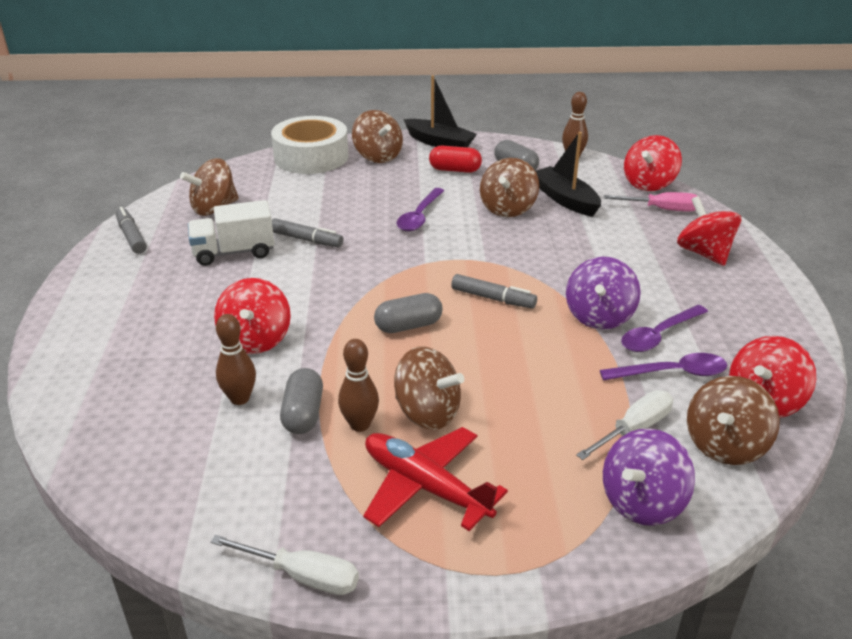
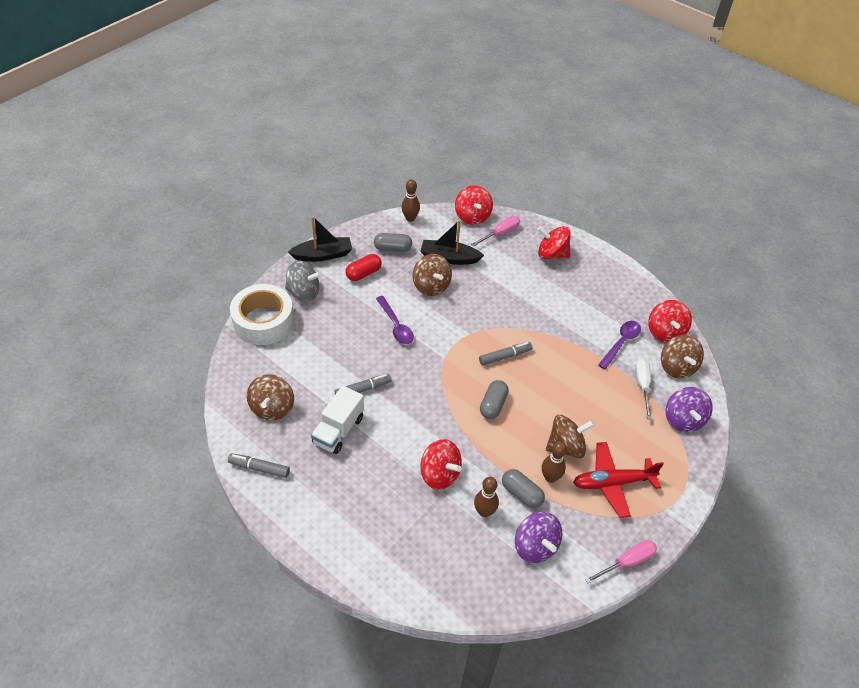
camera: 50 degrees left, 15 degrees up
white screwdriver [211,535,359,595] -> pink screwdriver [585,540,657,584]
brown spinning top [352,110,403,163] -> grey spinning top [285,260,322,302]
purple spinning top [566,257,641,330] -> purple spinning top moved to [515,512,562,563]
purple spoon [621,305,708,352] -> none

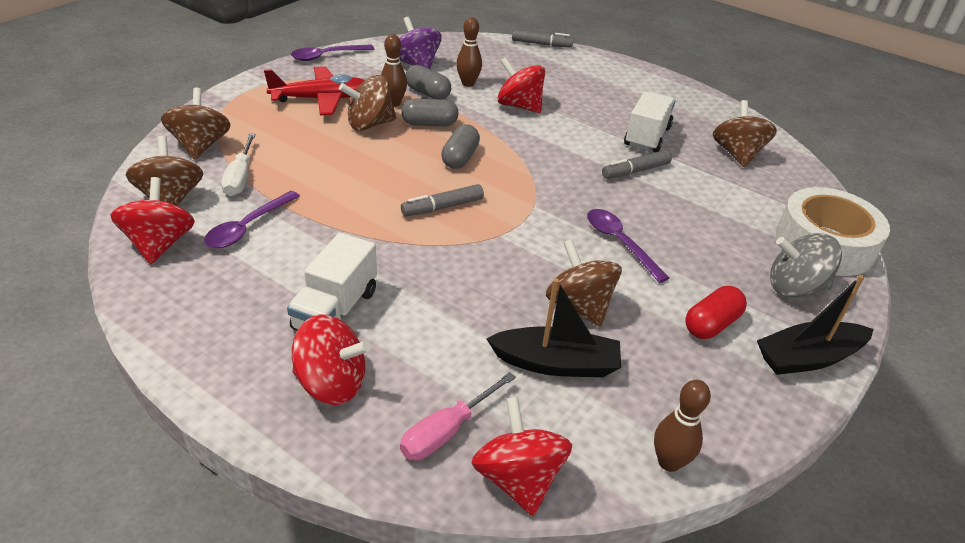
camera: 175 degrees right, 10 degrees down
grey marker [228,453,290,478] -> grey marker moved to [512,29,574,48]
grey capsule [374,233,412,252] -> grey capsule moved to [401,99,459,126]
pink screwdriver [585,540,657,584] -> purple spoon [291,45,374,61]
purple spinning top [666,387,713,432] -> brown spinning top [161,88,231,160]
none -> white truck [287,232,377,330]

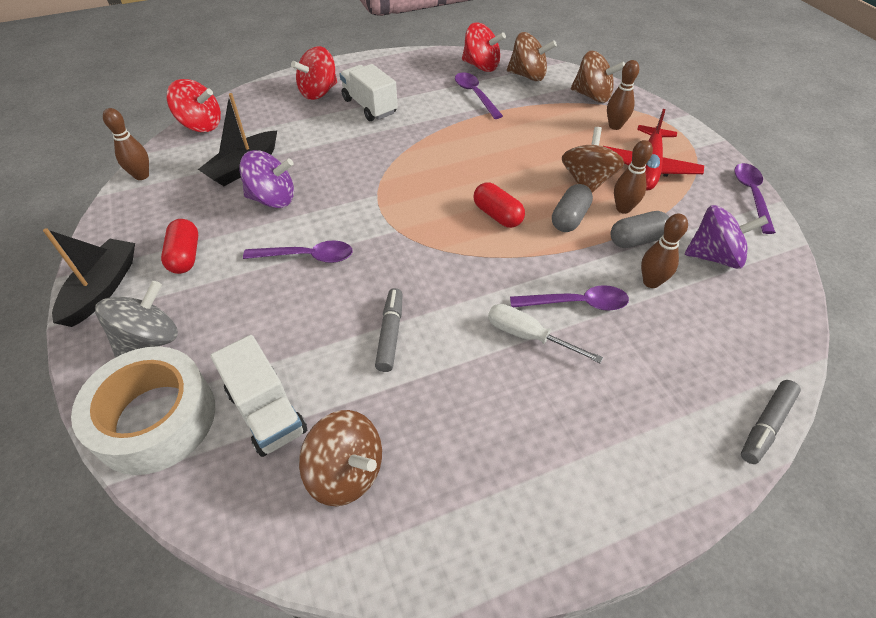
camera: 125 degrees right, 10 degrees up
white screwdriver [221,133,256,196] -> white screwdriver moved to [488,304,603,364]
pink screwdriver [400,372,516,460] -> none
grey marker [401,184,484,216] -> none
grey capsule [441,124,480,169] -> red capsule [474,182,525,228]
red spinning top [497,57,545,113] -> purple spoon [510,285,629,311]
brown spinning top [546,239,622,327] -> purple spinning top [239,150,294,208]
white truck [624,92,675,152] -> white truck moved to [210,335,307,457]
none -> brown bowling pin [607,60,639,130]

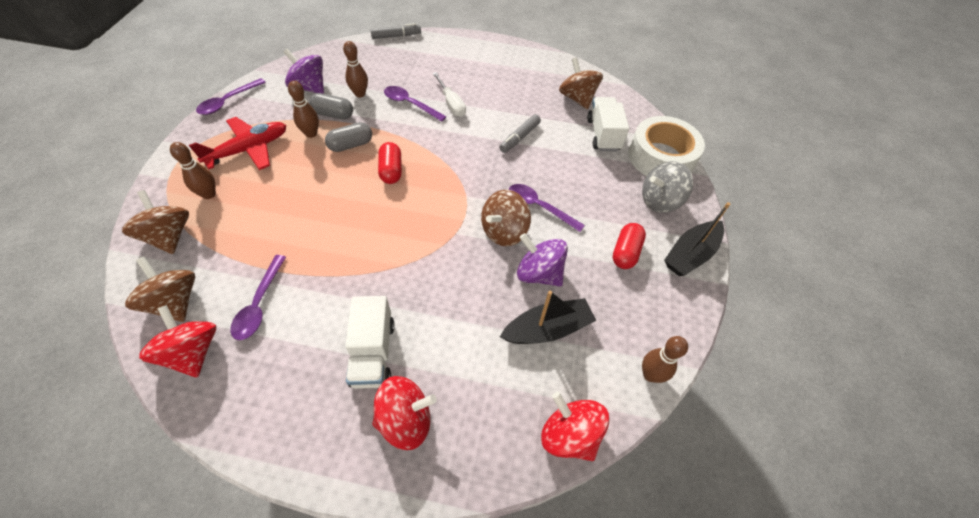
camera: 150 degrees left, 5 degrees up
brown spinning top [562,127,624,193] -> brown spinning top moved to [481,190,531,246]

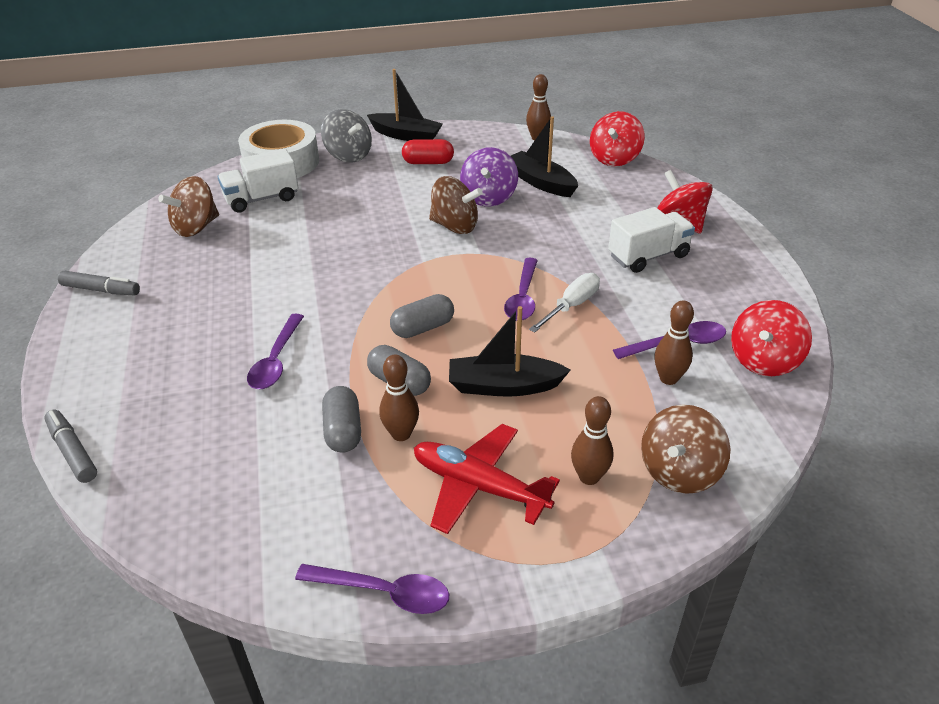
camera: 110 degrees left, 15 degrees down
brown spinning top [125,257,195,322] -> none
purple spinning top [283,49,324,94] -> none
brown bowling pin [343,41,368,97] -> brown bowling pin moved to [654,300,694,385]
red capsule [378,142,402,184] -> grey capsule [390,294,454,338]
white screwdriver [433,72,466,117] -> white screwdriver moved to [529,273,600,333]
grey marker [499,114,541,153] -> grey marker moved to [58,271,140,295]
purple spoon [509,184,585,232] -> purple spoon moved to [504,258,538,321]
none -> black boat [449,306,570,397]

